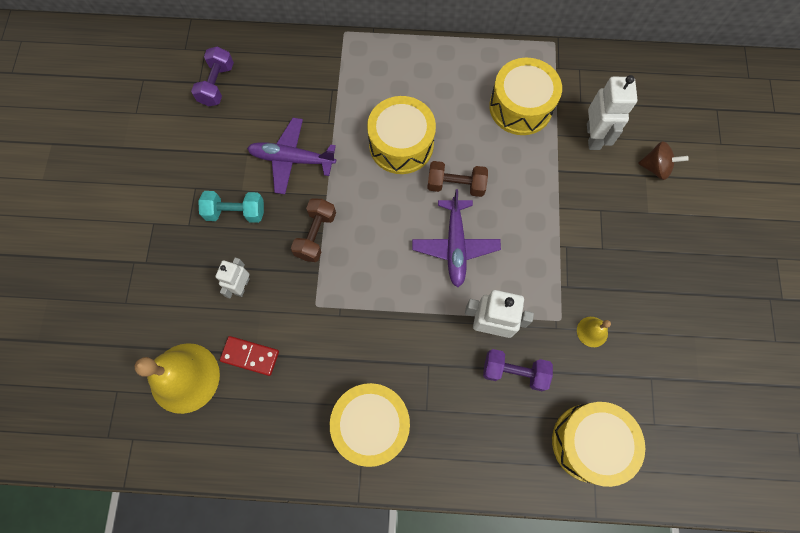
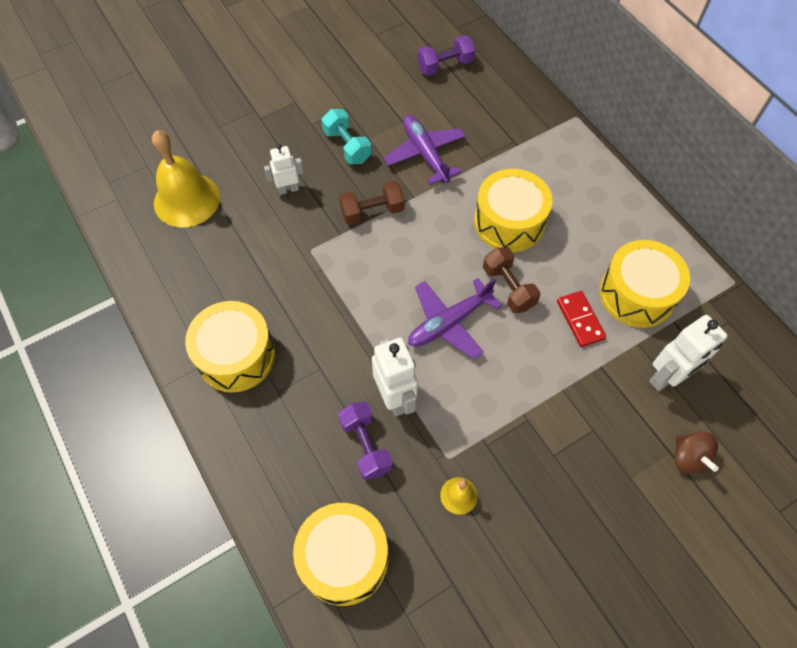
camera: 55 degrees right, 10 degrees down
red domino [220,336,279,376] -> red domino moved to [557,291,606,347]

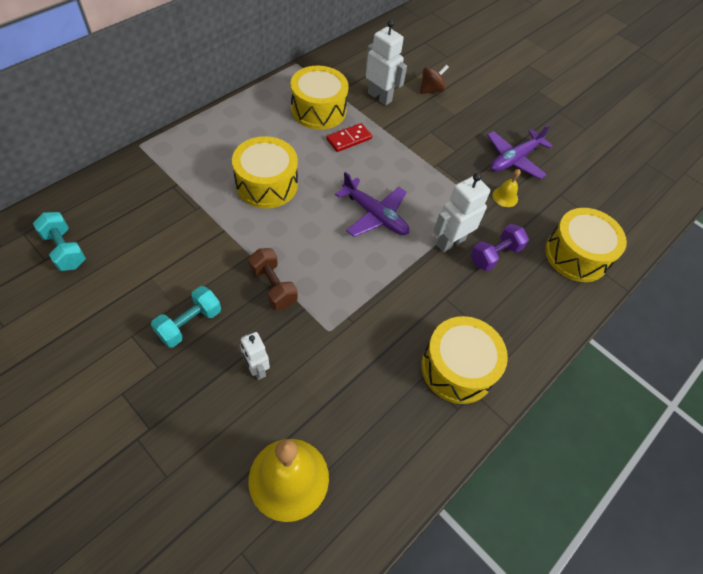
camera: 110 degrees left, 5 degrees down
purple plane [384,115,465,185] -> purple plane moved to [487,124,553,179]
purple dumbbell [417,35,476,76] -> turquoise dumbbell [33,212,86,271]
brown dumbbell [483,247,540,313] -> none

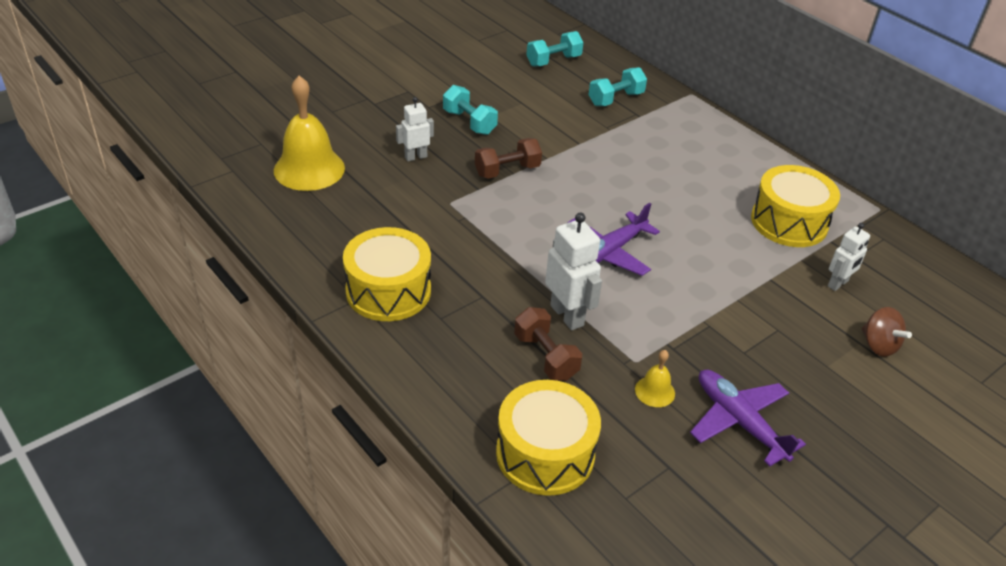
camera: 100 degrees right, 15 degrees down
yellow drum [232,136,298,208] -> none
red domino [326,123,372,152] -> none
white robot [366,20,407,105] -> white robot [828,223,870,291], size x0.63
purple dumbbell [470,224,529,271] -> brown dumbbell [514,307,582,381]
none -> turquoise dumbbell [588,67,647,106]

